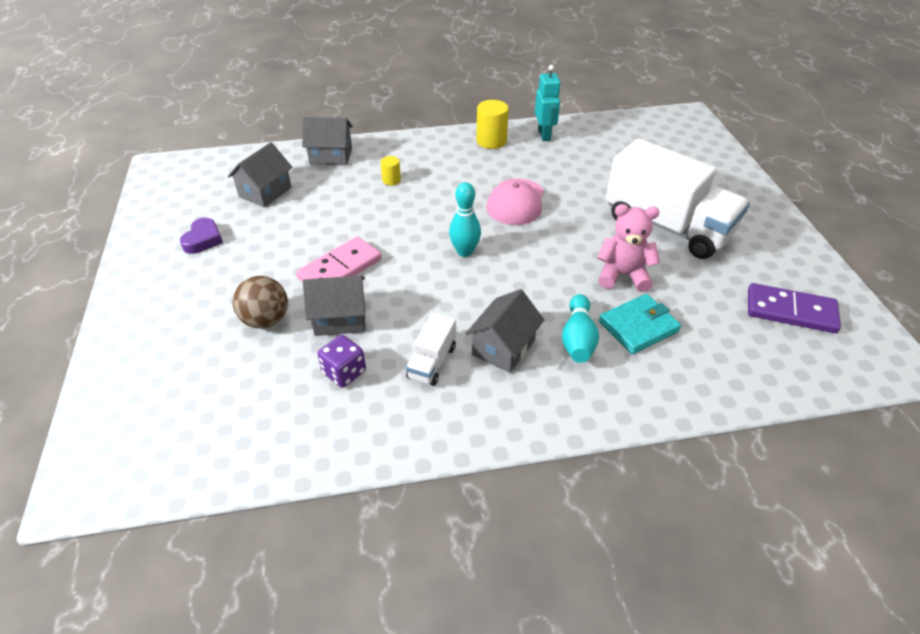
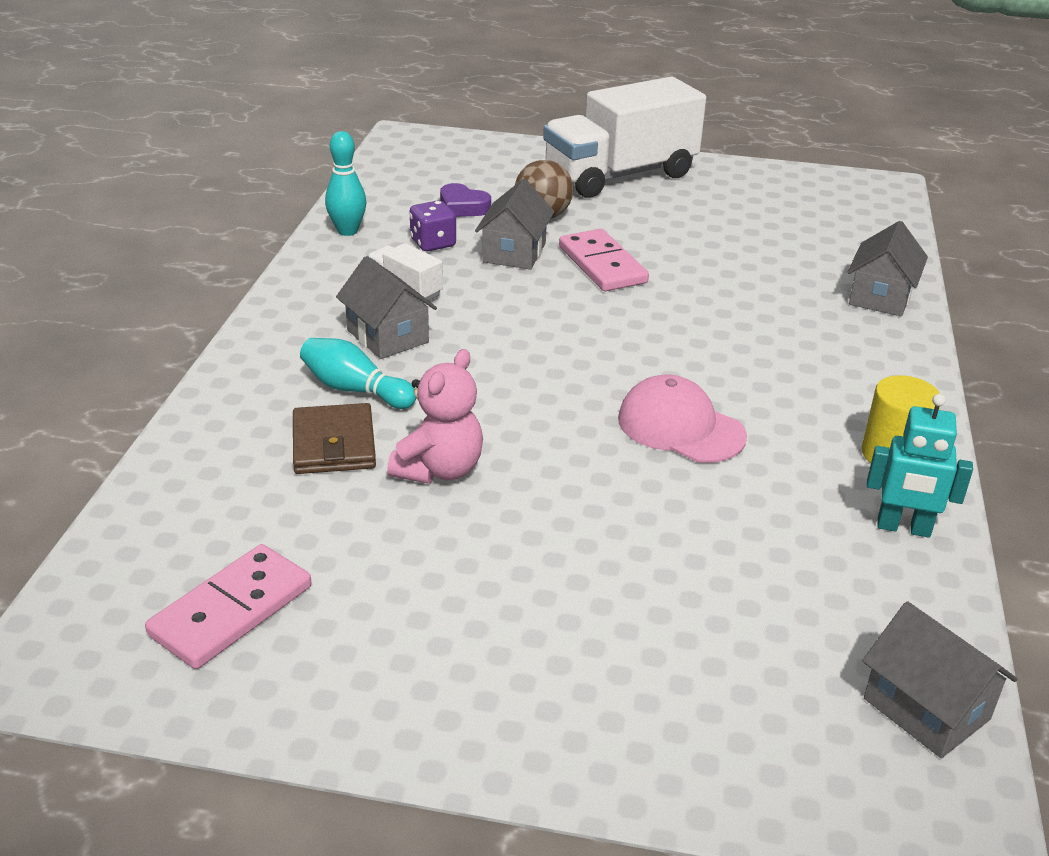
camera: 110 degrees right, 10 degrees down
purple heart [180,218,223,254] -> purple heart moved to [440,183,491,217]
grey house [227,142,292,207] -> grey house moved to [862,601,1017,758]
yellow cylinder [380,156,401,186] -> none
turquoise bowling pin [449,182,481,257] -> turquoise bowling pin moved to [325,131,366,236]
turquoise wallet [599,294,681,354] -> brown wallet [293,403,376,474]
white truck [606,138,750,259] -> white truck moved to [543,77,706,198]
purple domino [748,283,841,333] -> pink domino [145,544,312,669]

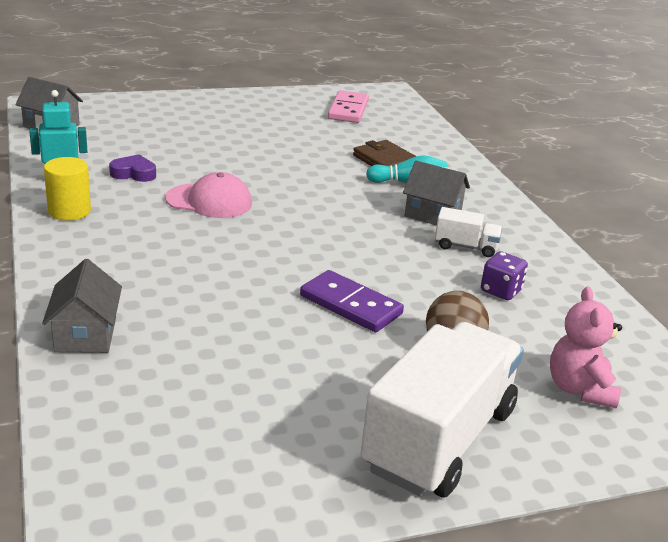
camera: 150 degrees right, 5 degrees down
turquoise bowling pin [325,131,366,236] -> none
pink teddy bear [387,349,483,484] -> pink teddy bear moved to [550,287,622,409]
purple heart [440,183,491,217] -> purple heart moved to [109,154,156,182]
grey house [475,179,554,269] -> none
pink domino [559,229,649,291] -> purple domino [300,270,404,332]

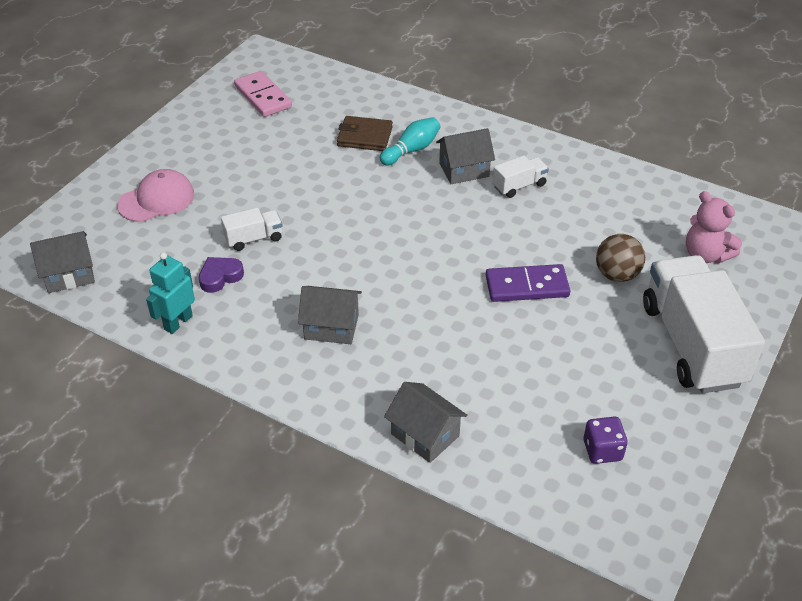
camera: 40 degrees left, 15 degrees up
yellow cylinder [44,157,91,221] -> none
pink cap [165,172,252,218] -> pink cap moved to [117,169,194,222]
purple dice [481,251,528,300] -> purple dice moved to [583,416,628,464]
none -> white truck [221,208,283,251]
none -> grey house [298,286,362,344]

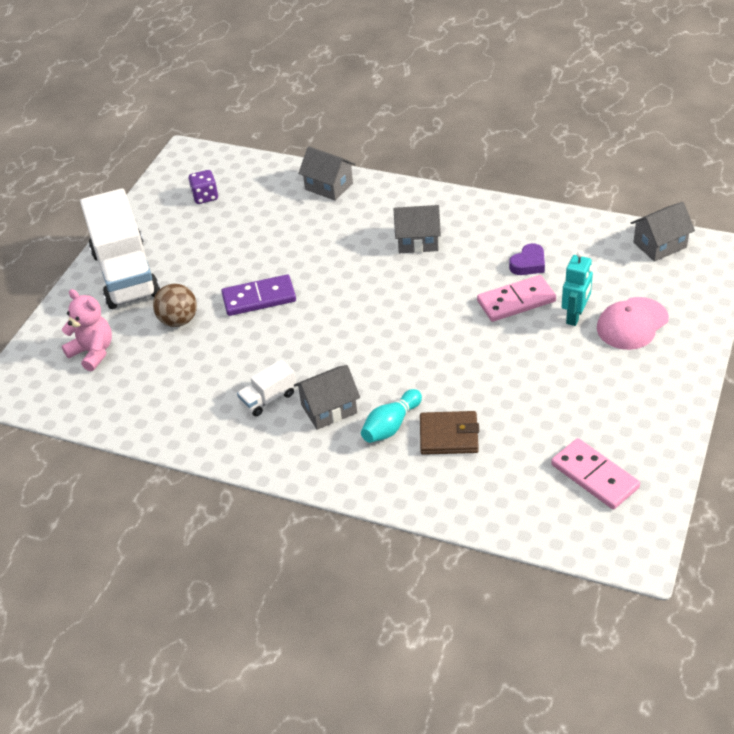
camera: 175 degrees right, 0 degrees up
turquoise robot [146,252,195,334] -> turquoise robot moved to [562,251,593,326]
white truck [221,208,283,251] -> pink domino [477,275,556,322]

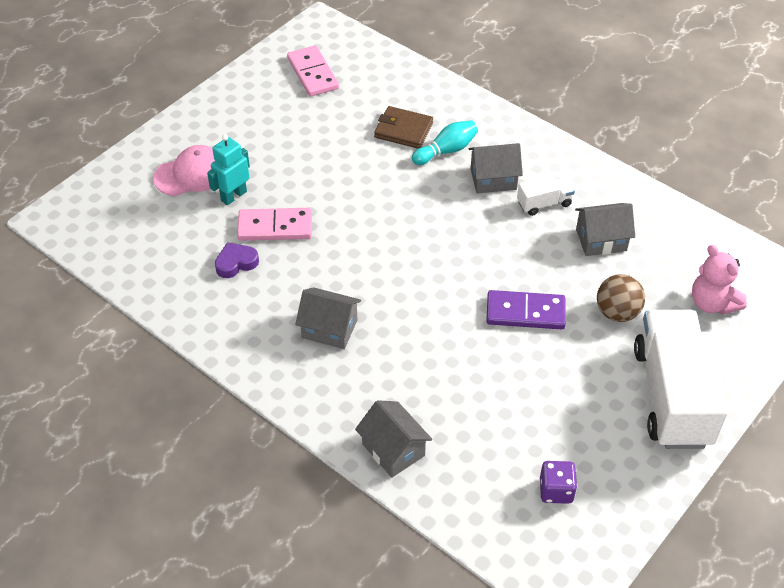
camera: 165 degrees left, 5 degrees up
grey house [631,202,695,262] -> grey house moved to [575,203,635,256]

